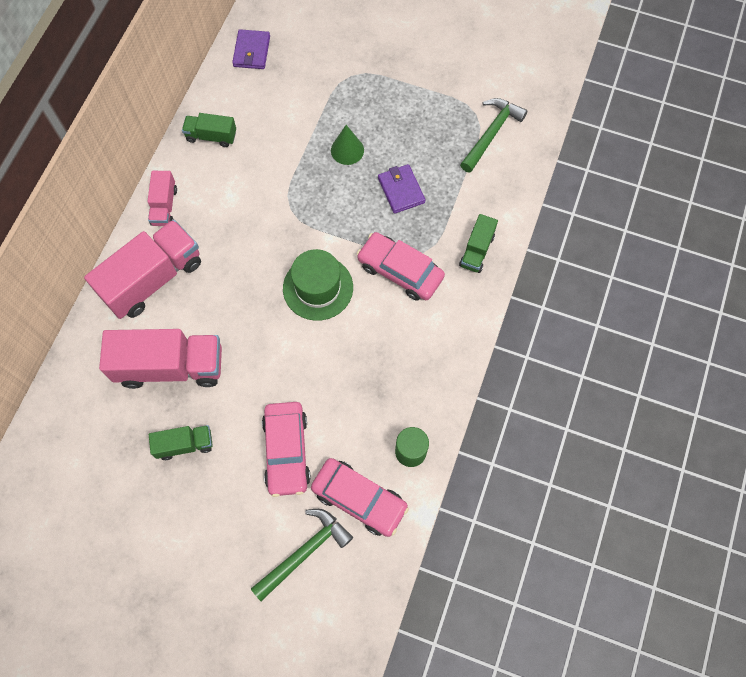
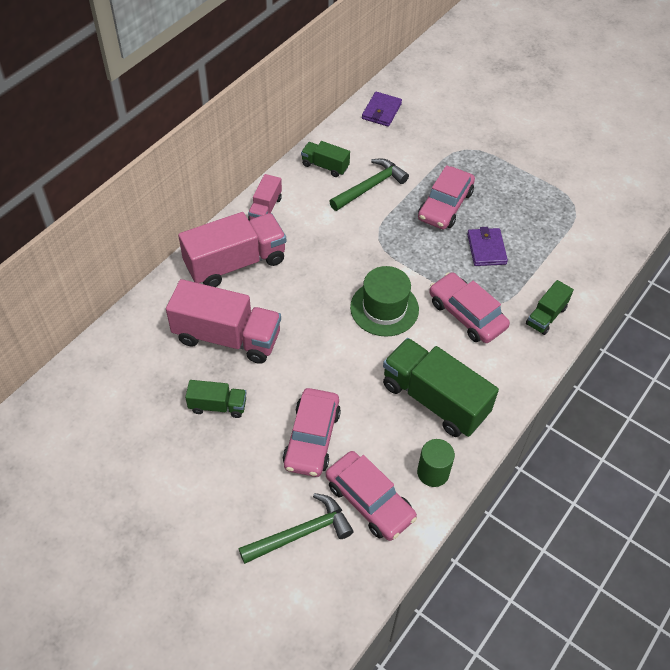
camera: 15 degrees right, 15 degrees down
green cone [331,125,364,165] -> pink car [418,165,475,230]
green hammer [460,98,528,173] -> green hammer moved to [329,158,409,211]
none -> green truck [383,338,499,437]

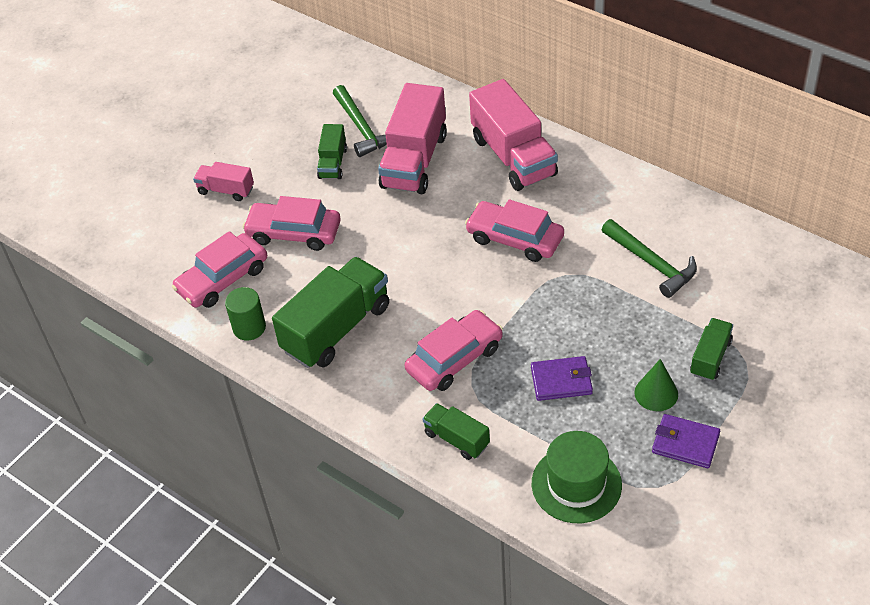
camera: 95 degrees right, 5 degrees down
green hammer [238,493,354,564] -> green hammer moved to [333,85,387,157]
pink truck [248,174,282,220] -> pink truck moved to [193,162,254,201]
green truck [301,141,350,177] -> green truck moved to [690,318,733,381]
green hat [350,266,419,337] -> green hat moved to [532,431,622,523]
purple wallet [362,92,402,127] -> purple wallet moved to [652,414,720,468]
pink car [418,165,475,230] -> pink car moved to [465,199,564,262]
none -> green cone [634,359,678,411]

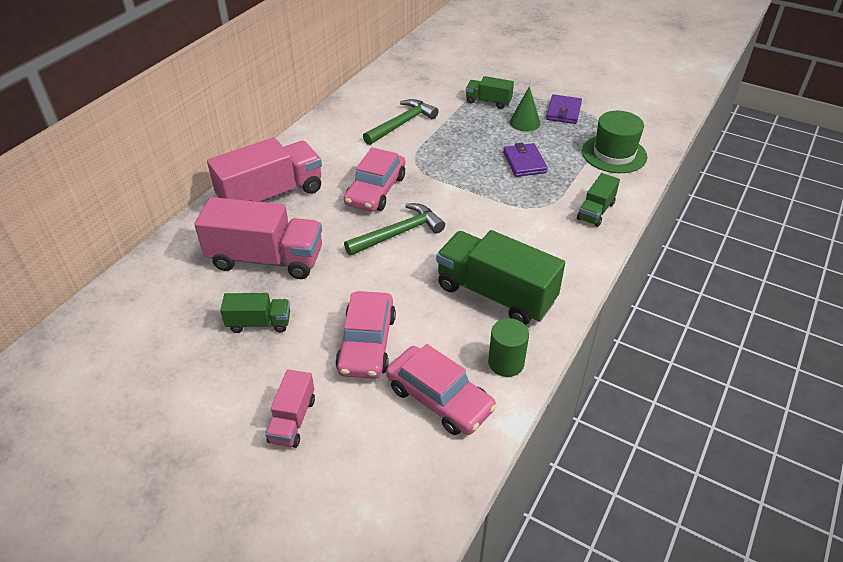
camera: 100 degrees left, 5 degrees down
green hammer [333,85,387,157] -> green hammer moved to [344,203,445,256]
pink car [405,310,503,391] -> none

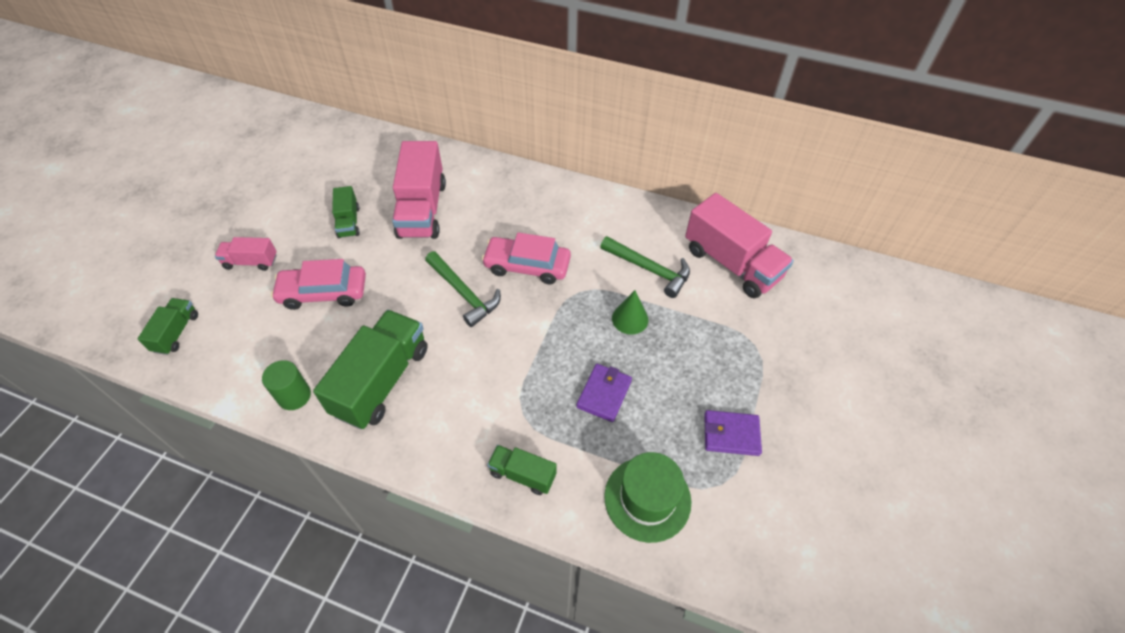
camera: 80 degrees right, 10 degrees up
pink truck [207,137,322,202] -> pink truck moved to [685,193,794,298]
pink car [386,344,497,435] -> none
green truck [466,76,514,109] -> green truck moved to [137,298,198,355]
purple wallet [503,143,548,177] -> purple wallet turned 45 degrees counterclockwise [576,364,632,422]
green cone [510,86,541,131] -> green cone moved to [612,290,649,335]

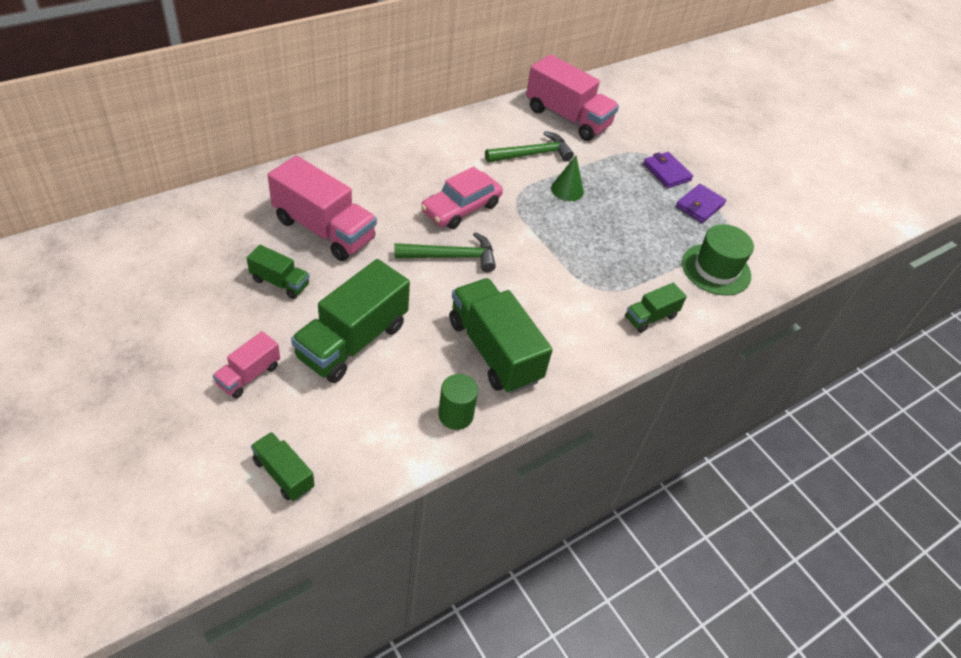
camera: 60 degrees left, 5 degrees down
pink car [271,259,366,310] -> green truck [291,259,410,383]
purple wallet [576,364,632,422] -> purple wallet moved to [643,152,693,188]
pink truck [685,193,794,298] -> pink truck turned 45 degrees clockwise [526,54,619,141]

